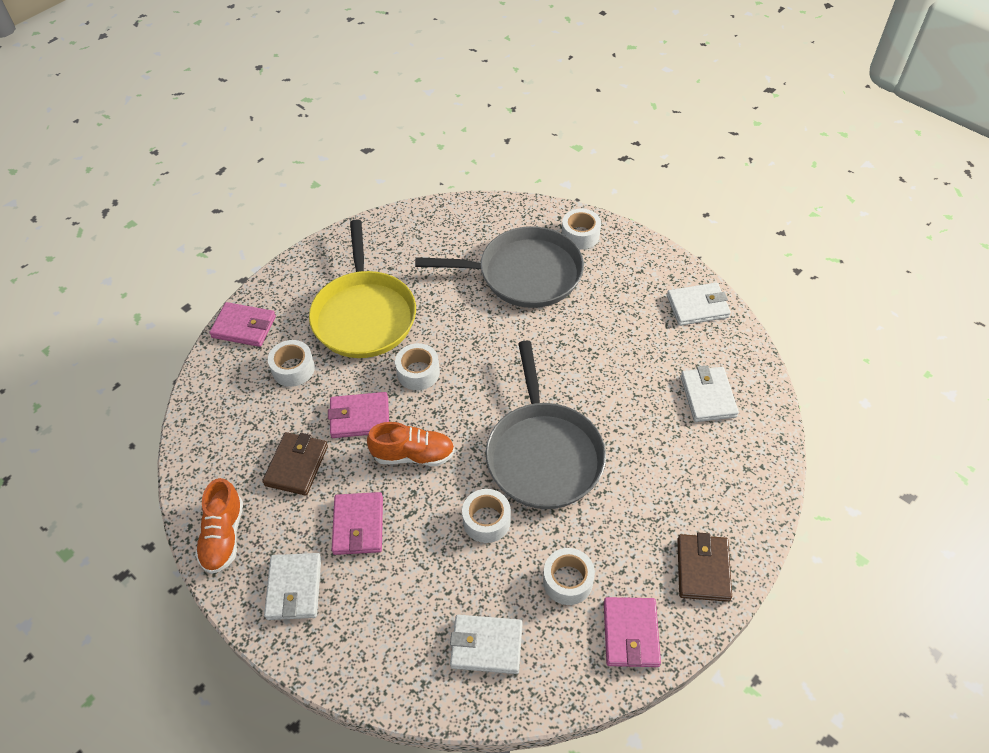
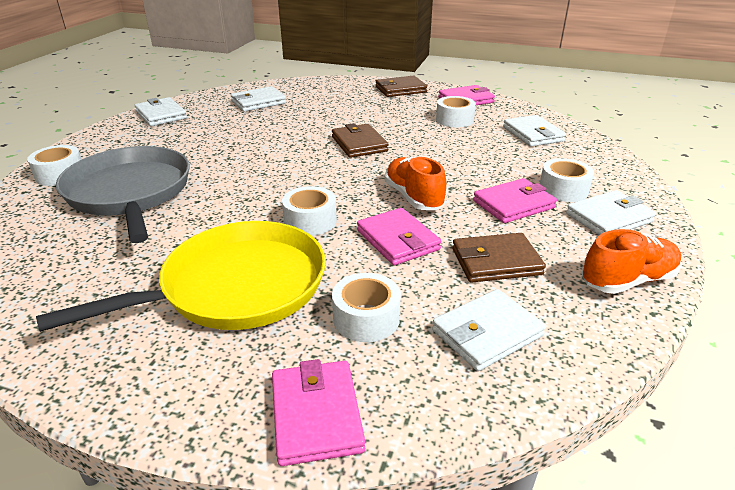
camera: 115 degrees left, 20 degrees down
white tape [462,489,511,543] -> white tape moved to [540,158,594,202]
grey pan [486,341,606,509] -> brown wallet [332,123,389,158]
none -> white wallet [432,289,546,371]

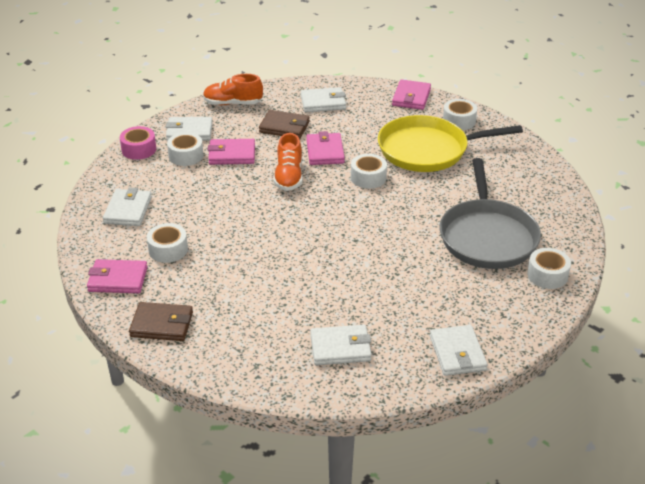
camera: 155 degrees left, 5 degrees up
brown wallet [332,123,389,158] -> none
white tape [332,273,401,342] -> white tape moved to [443,99,477,130]
none -> pink tape [120,126,156,160]

